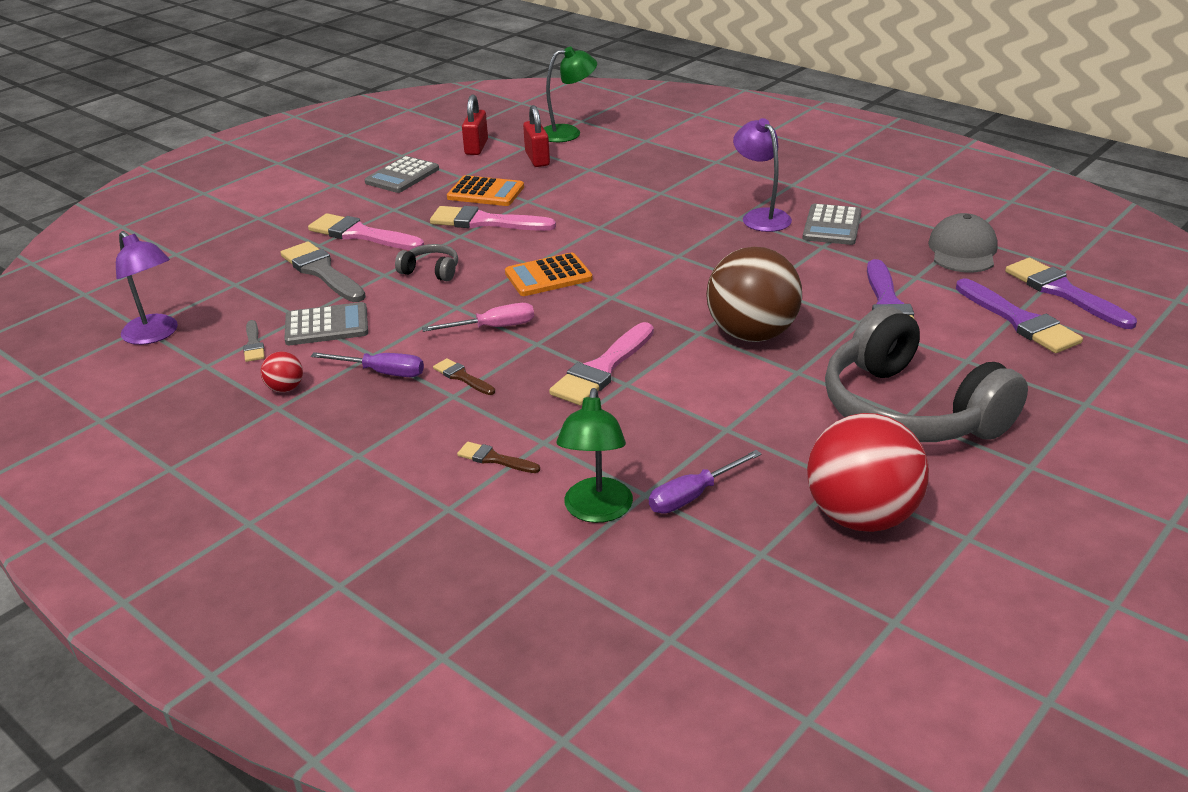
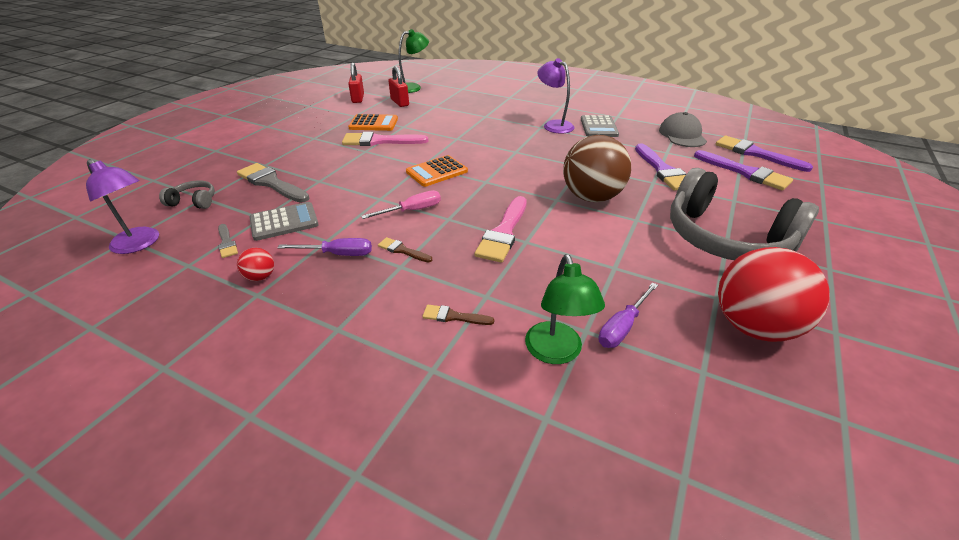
camera: 15 degrees left, 5 degrees up
pink brush [308,213,424,250] -> none
grey calculator [365,156,439,193] -> none
grey headphones [395,244,458,281] -> grey headphones moved to [159,180,215,209]

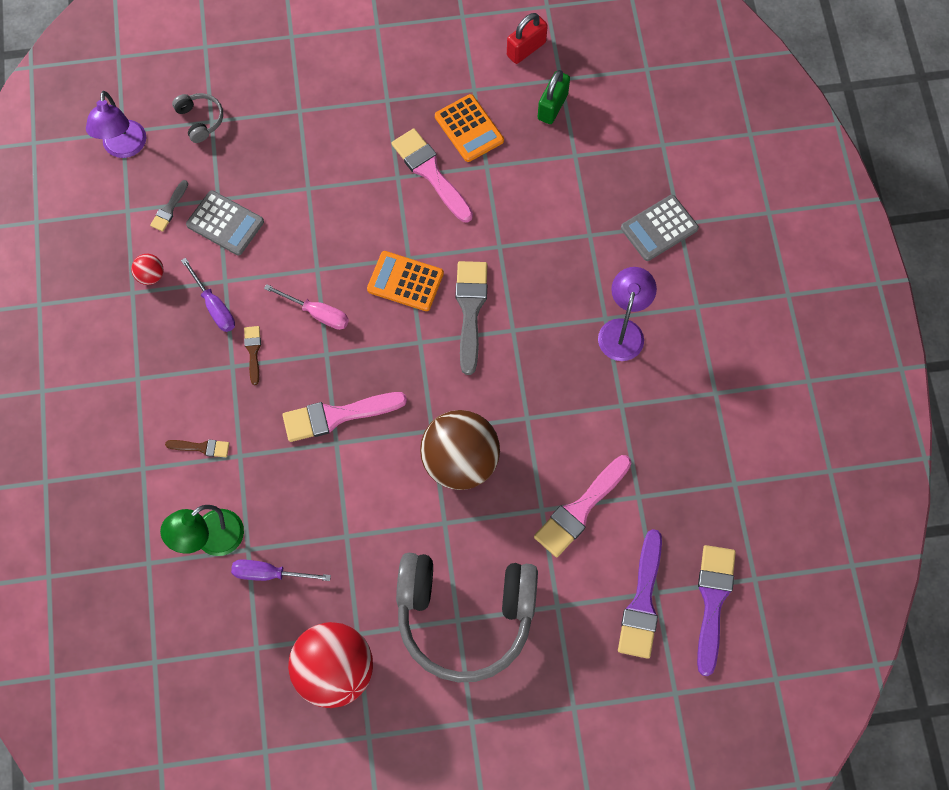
camera: 55 degrees right, 30 degrees up
grey brush [237,163,309,203] -> grey brush moved to [455,261,487,375]
red padlock [388,66,409,107] -> green padlock [538,70,570,124]
green lamp [398,29,429,93] -> none
brown brush [422,305,494,325] -> brown brush turned 120 degrees clockwise [165,439,229,457]
grey calculator [581,115,619,137] -> grey calculator moved to [621,195,699,261]
purple brush [635,143,686,191] -> pink brush [534,455,632,557]
grey cap [659,112,707,147] -> none
grey headphones [670,168,819,260] -> grey headphones turned 90 degrees counterclockwise [396,553,538,682]

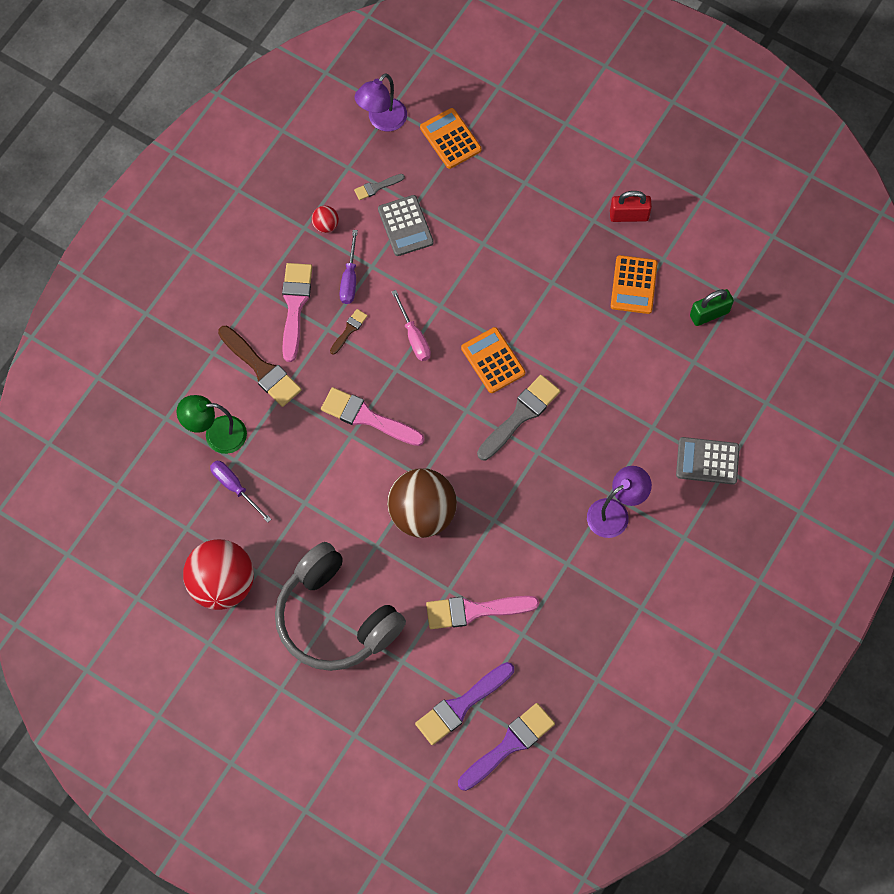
camera: 40 degrees right, 0 degrees up
brown brush [165,439,229,457] -> brown brush [218,326,301,407], size x1.96
grey headphones [172,93,223,143] -> orange calculator [420,108,482,169]
pink brush [391,128,473,222] -> pink brush moved to [282,263,312,362]
red padlock [507,13,548,64] -> red padlock moved to [610,191,652,222]

